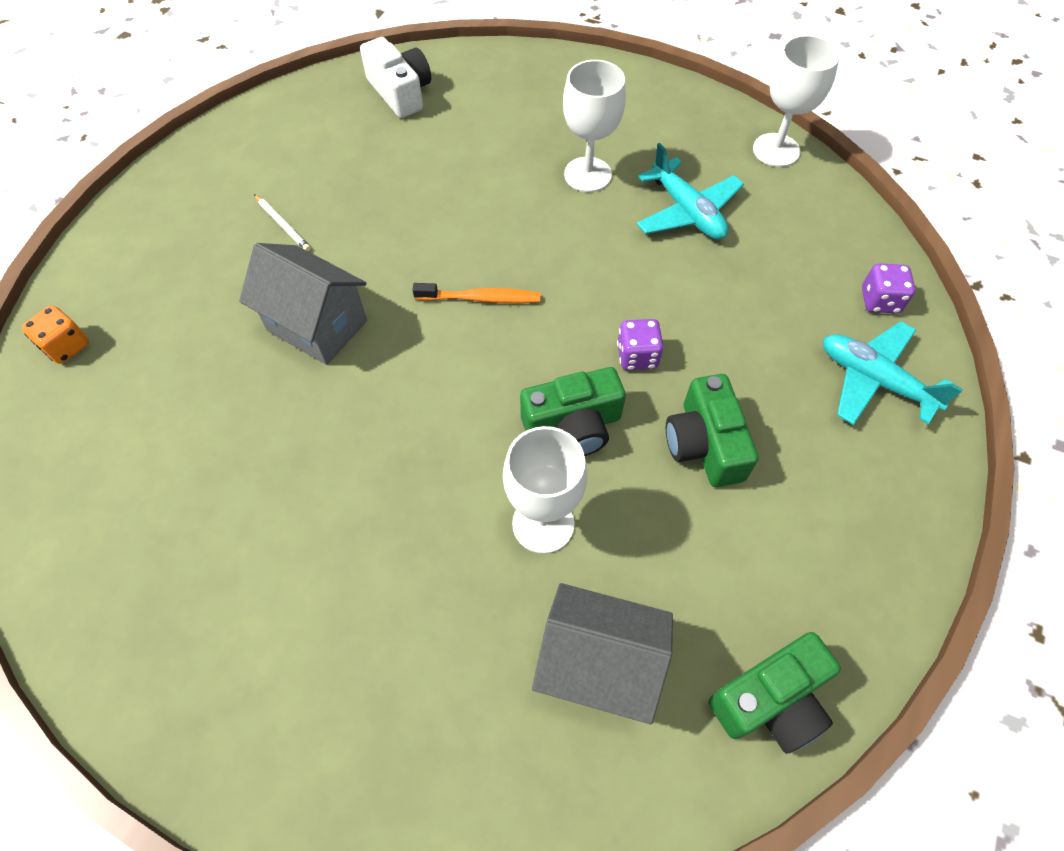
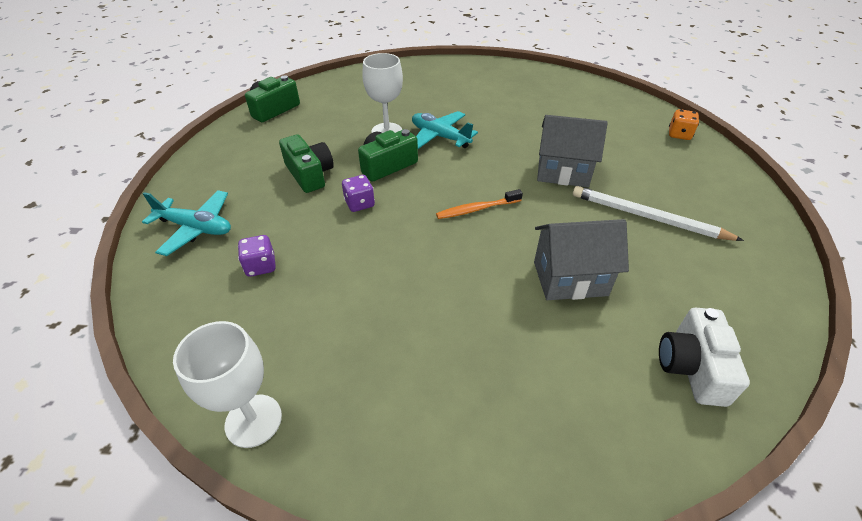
camera: 160 degrees right, 15 degrees down
white pencil [254,194,311,251] -> white pencil [573,186,744,241], size x2.14
white camera [360,37,431,118] -> white camera turned 60 degrees clockwise [659,308,750,407]
grey house [532,583,673,724] -> grey house moved to [534,219,629,300]
white goblet [563,60,626,192] -> none
turquoise plane [637,143,744,239] -> turquoise plane moved to [412,111,478,149]
purple dice [862,263,915,313] -> purple dice moved to [238,235,276,277]

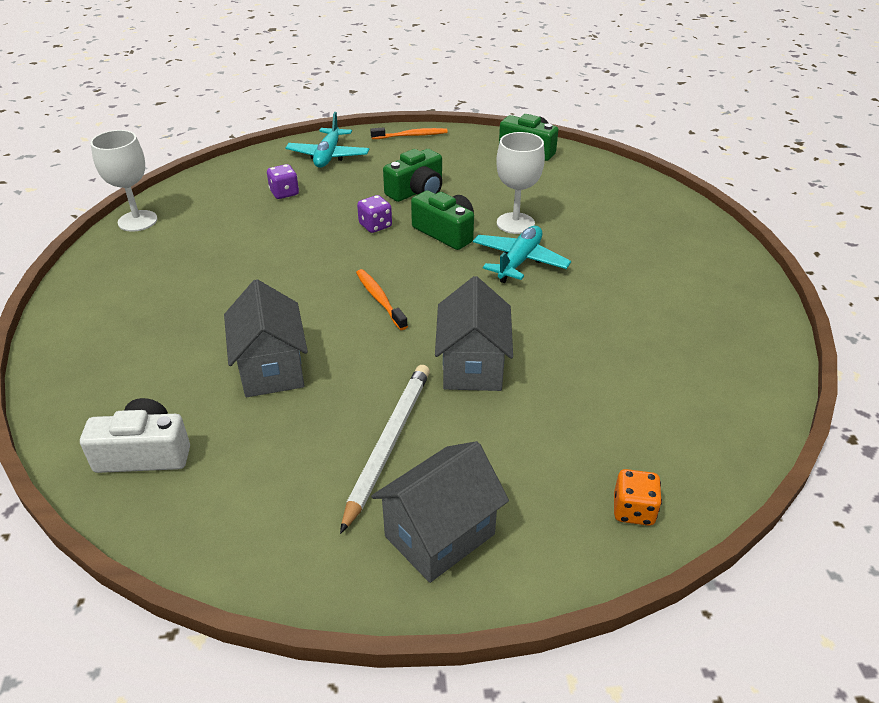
camera: 80 degrees right, 5 degrees down
none -> orange toothbrush [370,127,448,139]
none -> grey house [371,441,509,583]

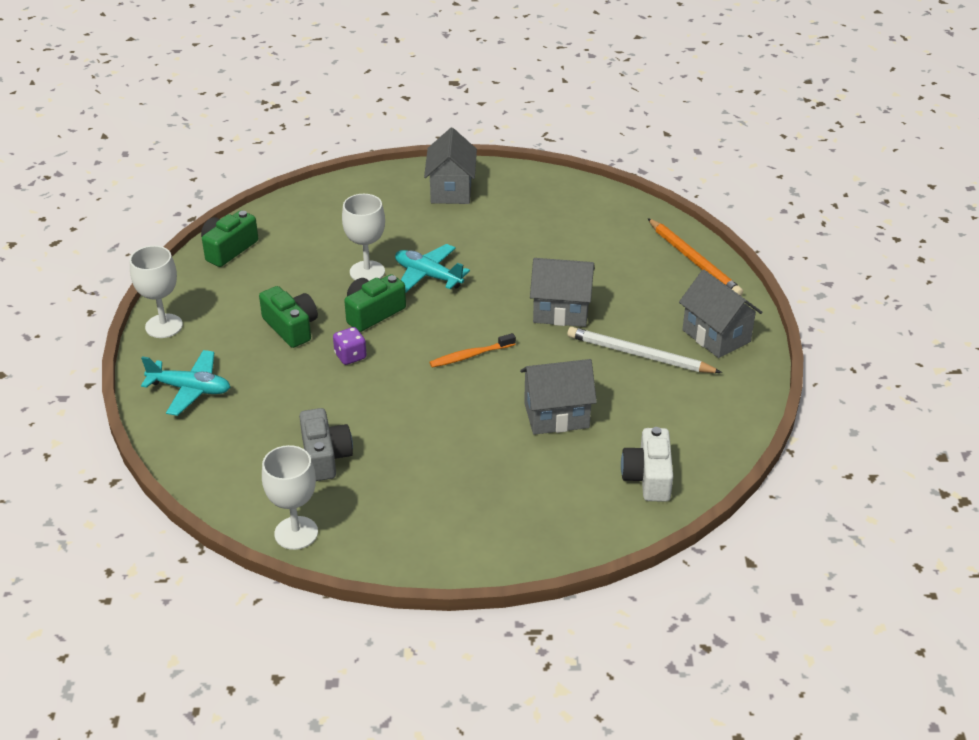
camera: 85 degrees left, 0 degrees up
purple dice [267,164,299,199] -> none
orange toothbrush [370,127,448,139] -> white goblet [130,246,183,338]
orange dice [614,469,662,526] -> orange pencil [648,218,743,296]
none -> grey camera [299,408,353,481]
none -> grey house [424,128,477,204]

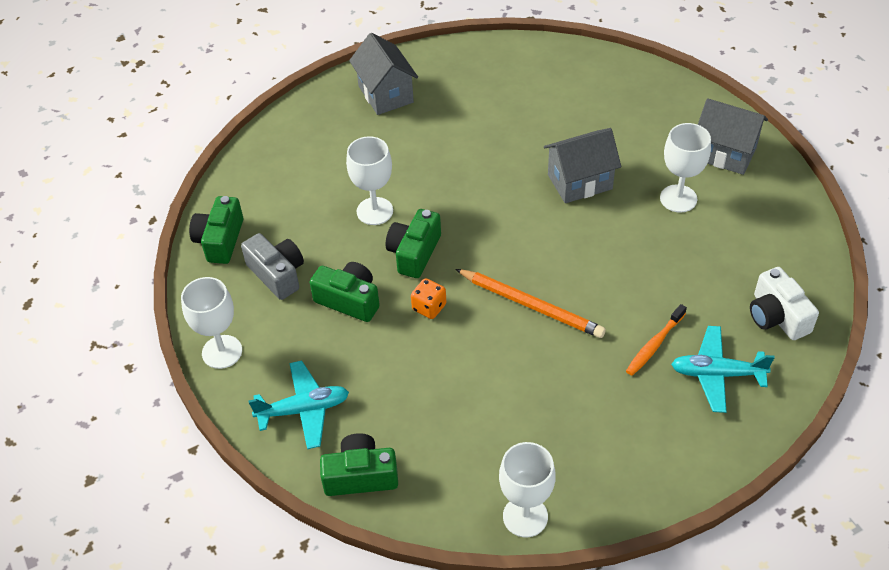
camera: 25 degrees left, 10 degrees up
grey camera [299,408,353,481] -> grey camera moved to [241,233,304,300]
purple dice [333,327,367,365] -> orange dice [411,278,446,319]
turquoise plane [395,244,470,292] -> turquoise plane moved to [671,326,775,413]
orange toothbrush [429,333,516,368] -> orange toothbrush moved to [626,304,687,376]
grey house [520,359,597,435] -> none
white pencil [567,327,722,373] -> white goblet [660,123,711,213]
orange pencil [648,218,743,296] -> orange pencil moved to [455,269,606,338]
none -> green camera [320,433,398,496]

